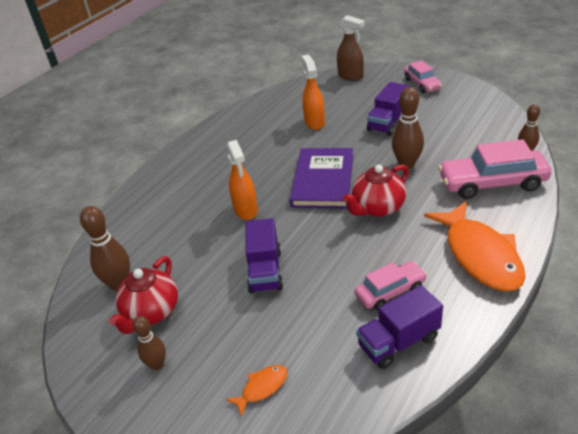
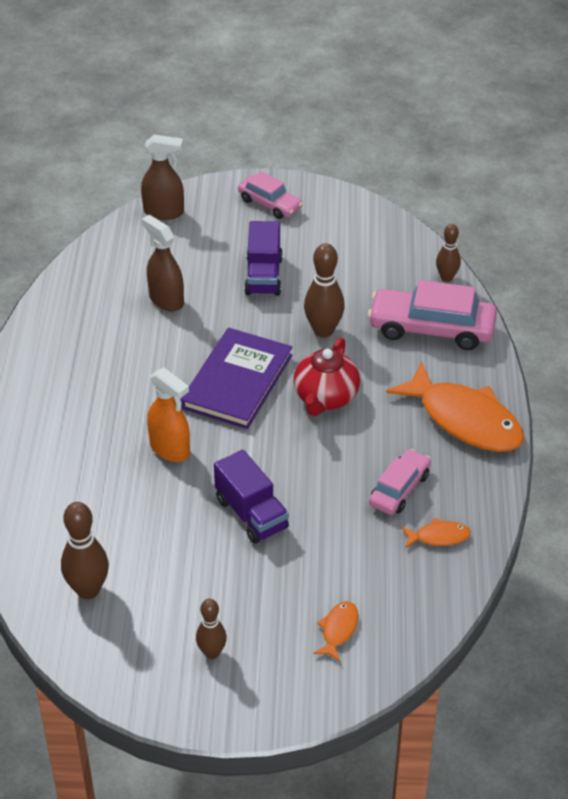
camera: 35 degrees left, 5 degrees up
red teapot [108,256,178,334] -> none
purple book [290,148,353,208] -> purple book turned 45 degrees clockwise [181,328,292,429]
orange spray bottle [302,55,325,130] -> brown spray bottle [141,215,184,311]
purple truck [356,285,443,369] -> orange fish [401,518,471,548]
pink car [438,139,551,199] -> pink car turned 45 degrees clockwise [368,280,497,350]

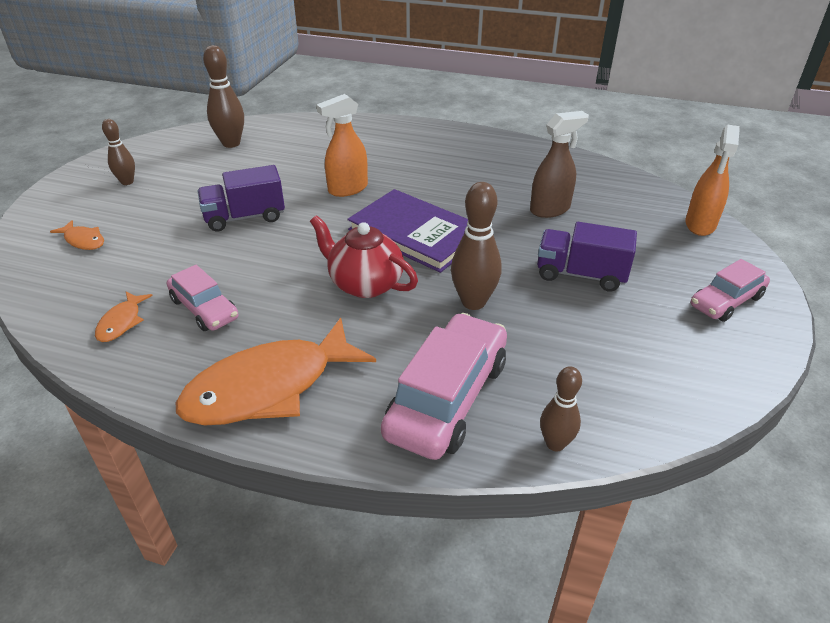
camera: 105 degrees right, 5 degrees down
brown spray bottle [141,134,184,220] -> orange spray bottle [685,125,740,236]

